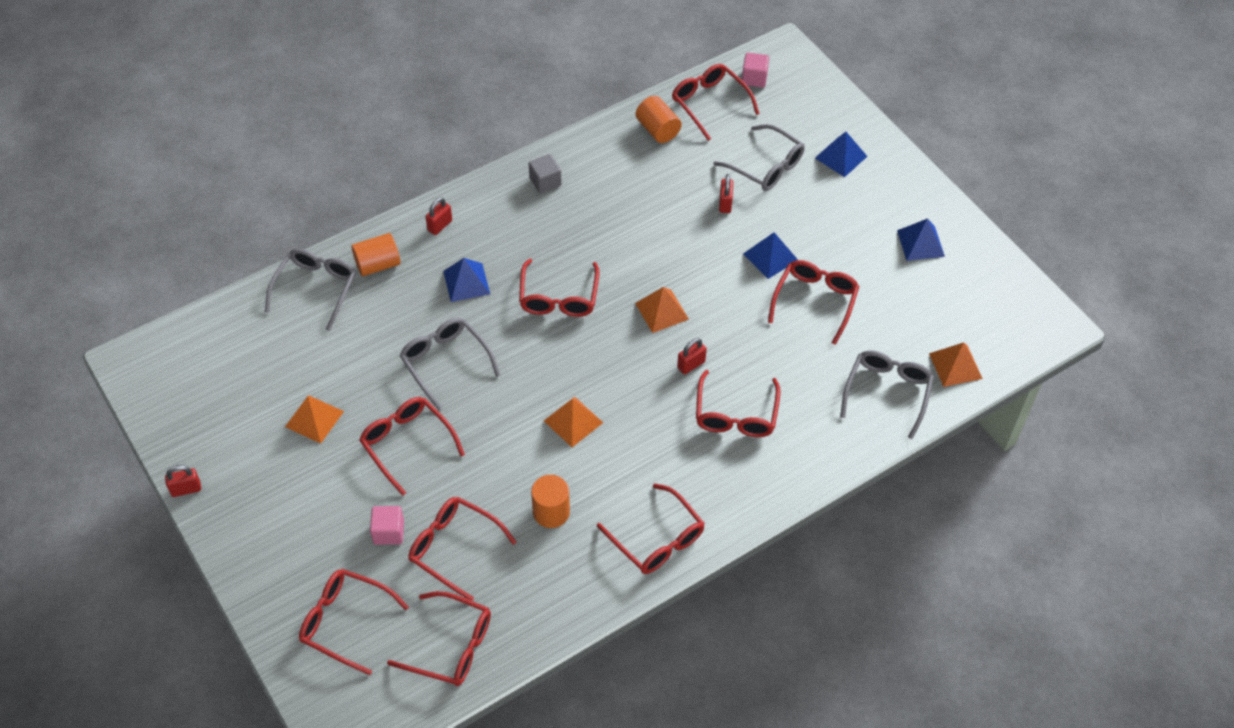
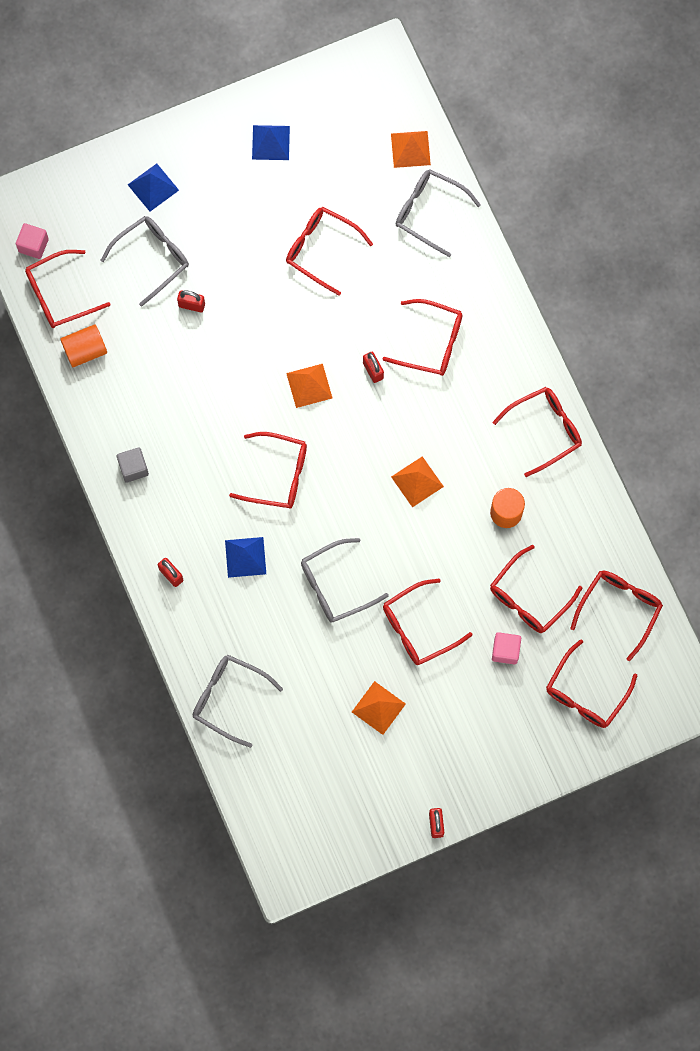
camera: 80 degrees left, 20 degrees up
orange cylinder [352,233,400,276] -> none
blue pyramid [743,232,798,279] -> none

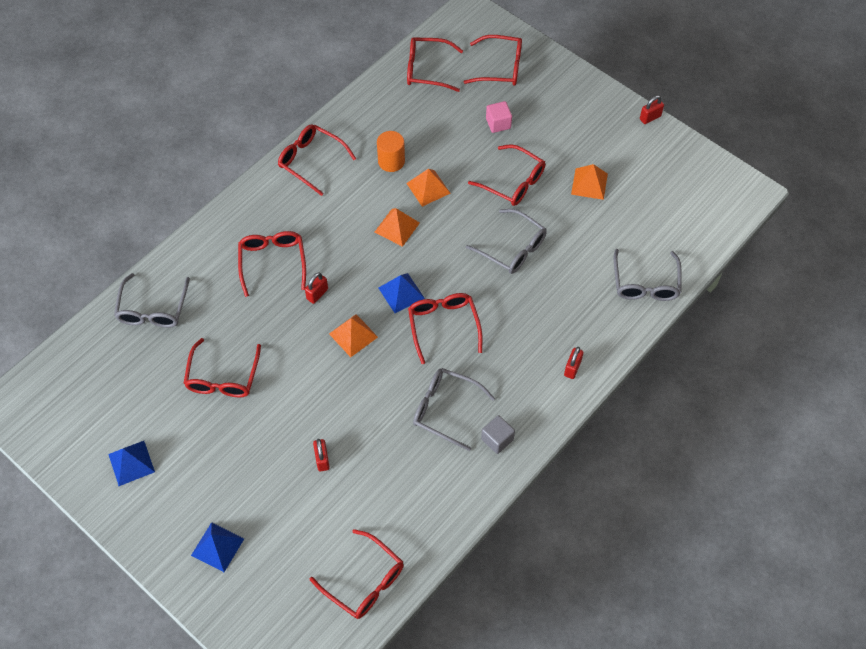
camera: 115 degrees left, 15 degrees down
pink cube [16,223,49,259] -> none
orange cylinder [60,324,107,367] -> none
grey glasses [100,216,189,306] -> grey glasses moved to [413,368,495,451]
blue pyramid [225,537,266,578] -> blue pyramid moved to [378,273,425,313]
orange pyramid [391,131,431,168] -> orange pyramid moved to [406,169,451,207]
red glasses [490,545,582,633] -> none

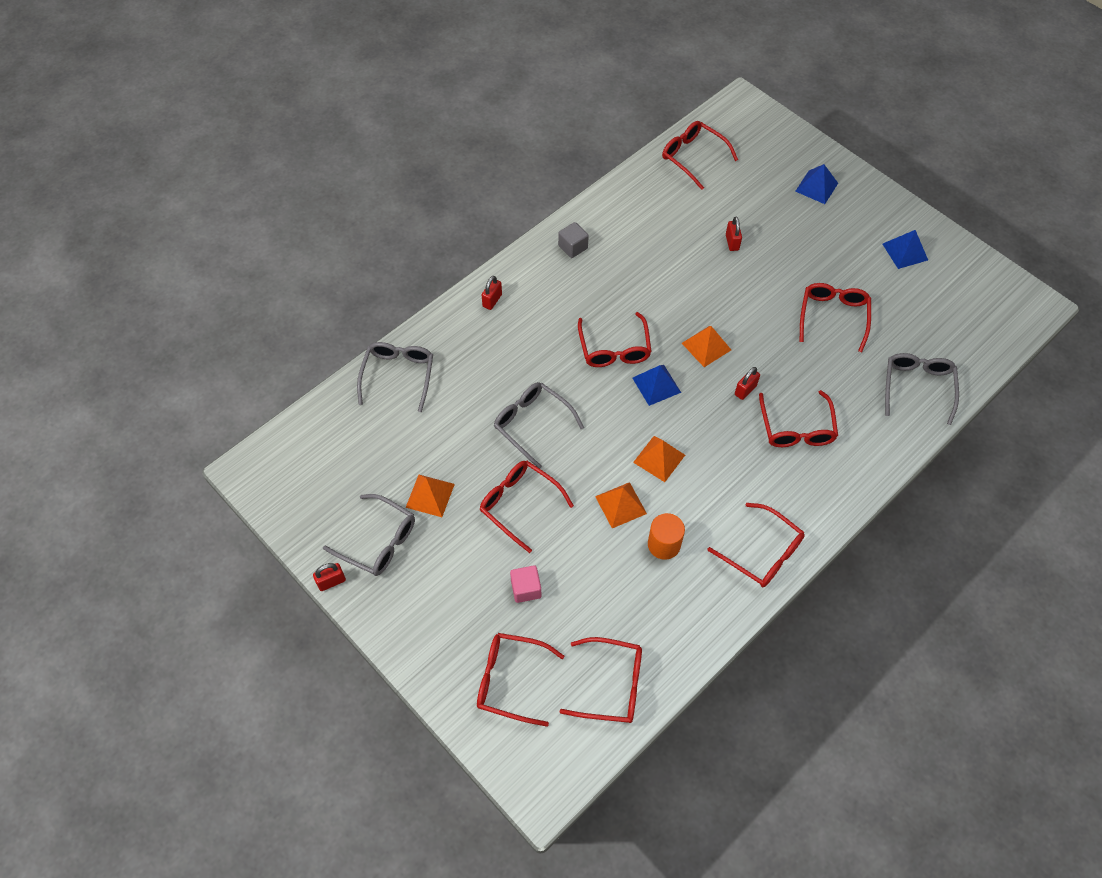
camera: 175 degrees left, 0 degrees up
grey glasses [413,368,495,451] -> grey glasses moved to [323,494,415,576]

